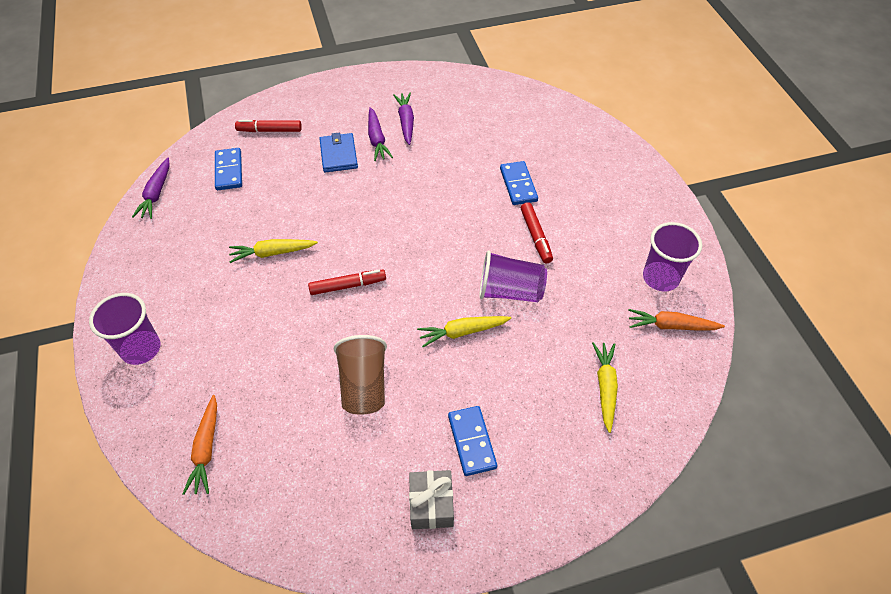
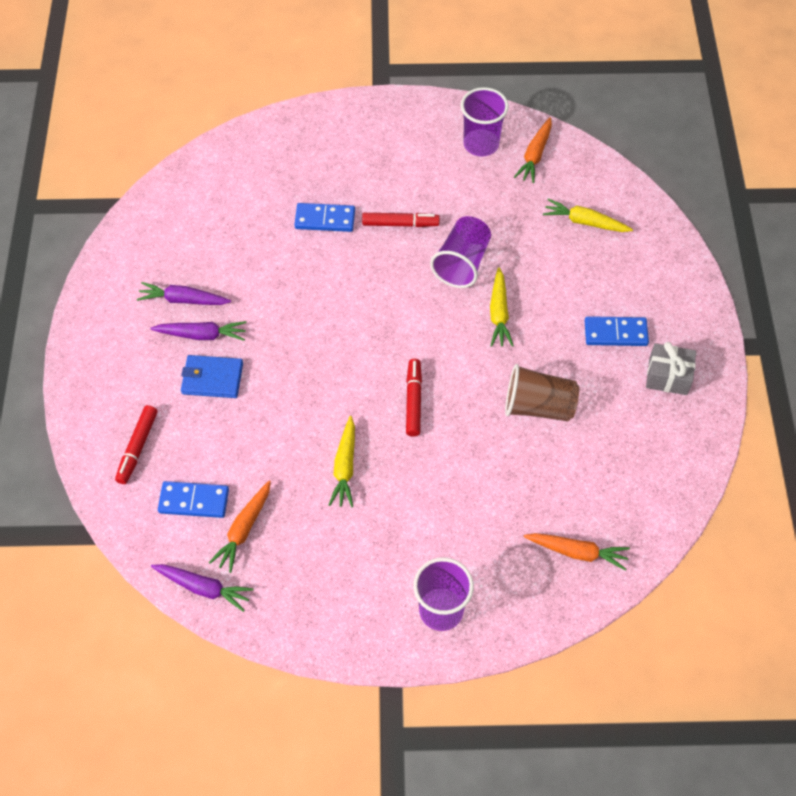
camera: 75 degrees left, 5 degrees up
none -> orange carrot [209,481,271,573]

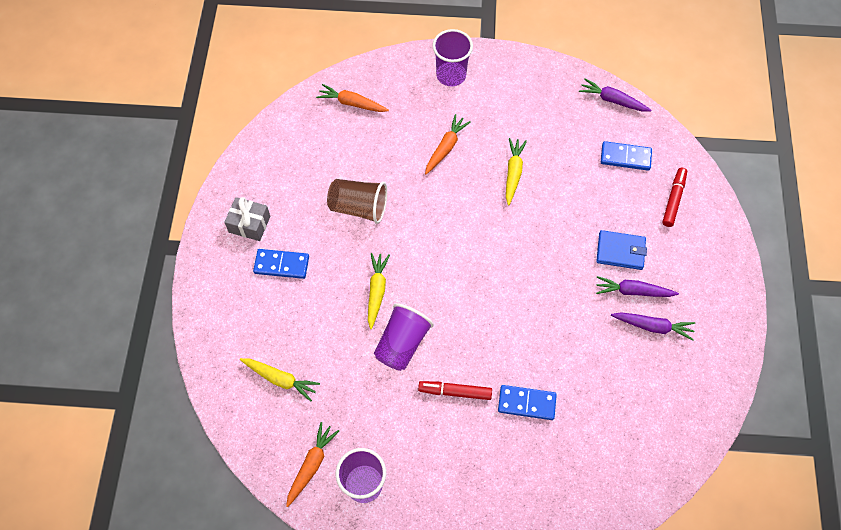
camera: 175 degrees left, 5 degrees up
orange carrot [209,481,271,573] -> orange carrot moved to [425,114,471,174]
red marker [406,359,422,437] -> none

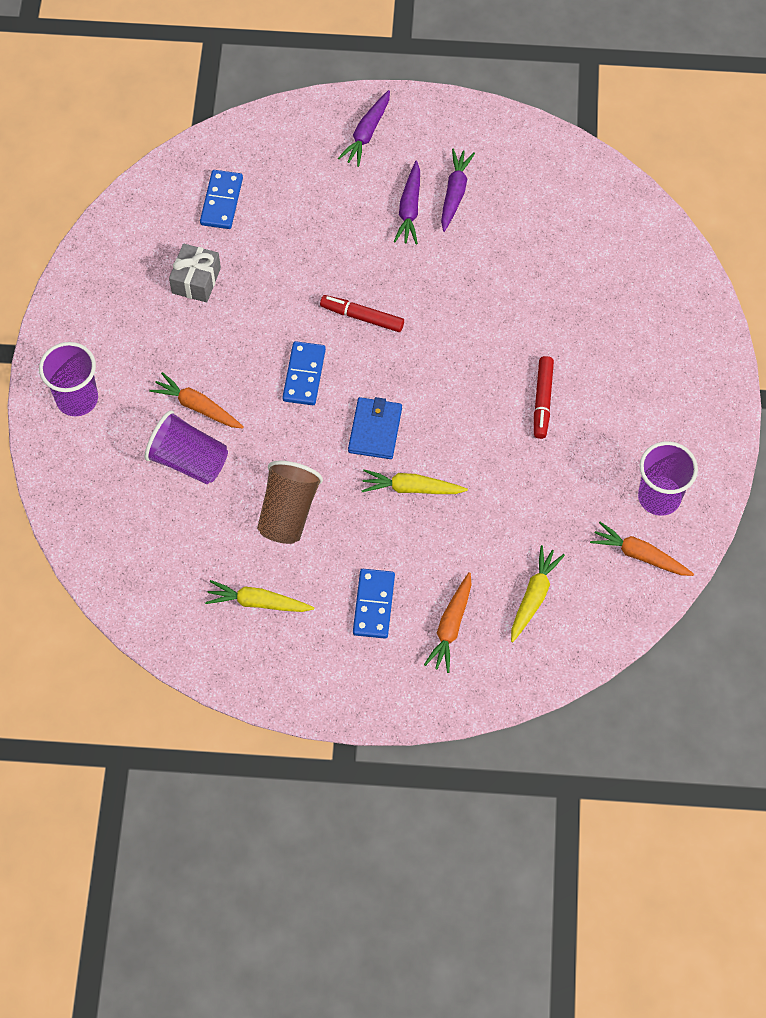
camera: 90 degrees left, 0 degrees up
grey gift [224,197,270,241] -> grey gift moved to [169,244,221,302]
orange carrot [316,84,389,112] -> orange carrot moved to [424,572,472,673]
purple cup [374,303,434,371] -> purple cup moved to [144,410,228,484]
blue domino [498,385,557,420] -> blue domino moved to [282,341,326,405]
yellow carrot [506,138,527,205] -> yellow carrot moved to [205,580,314,612]
purple carrot [579,78,651,112] -> purple carrot moved to [338,90,390,167]
blue wallet [596,230,647,270] -> blue wallet moved to [348,397,402,459]
red marker [662,168,687,227] -> red marker moved to [320,295,404,332]

